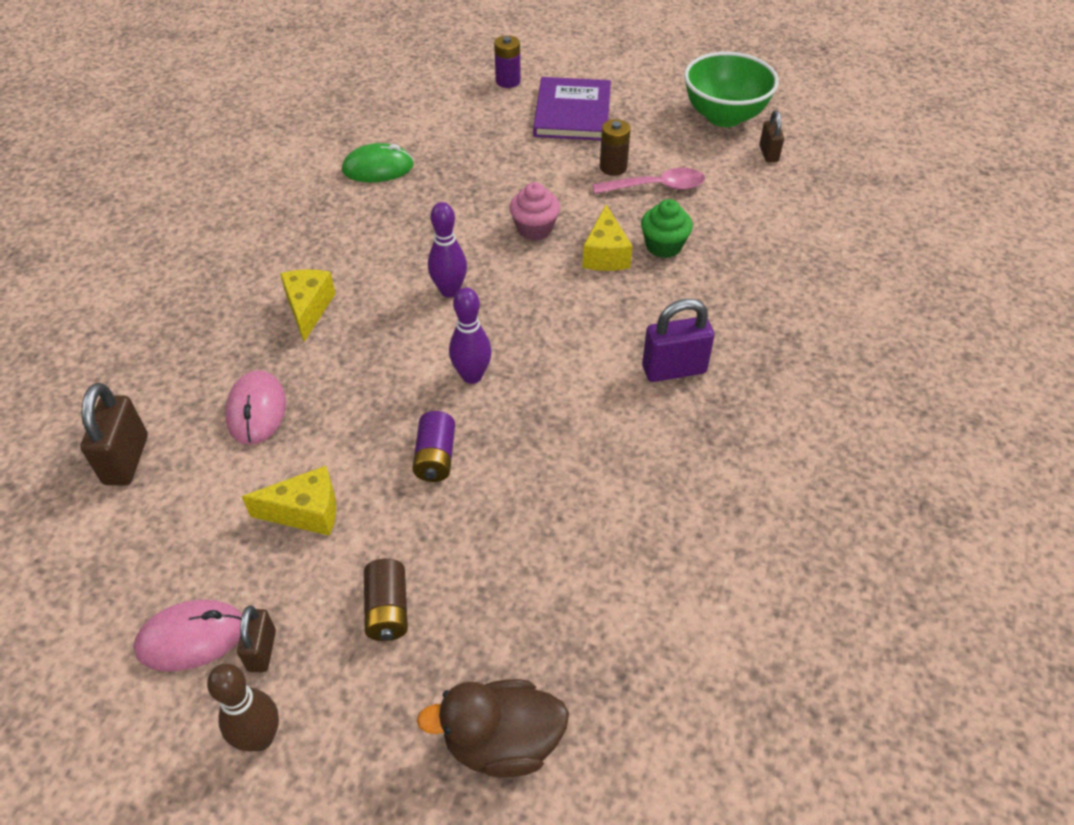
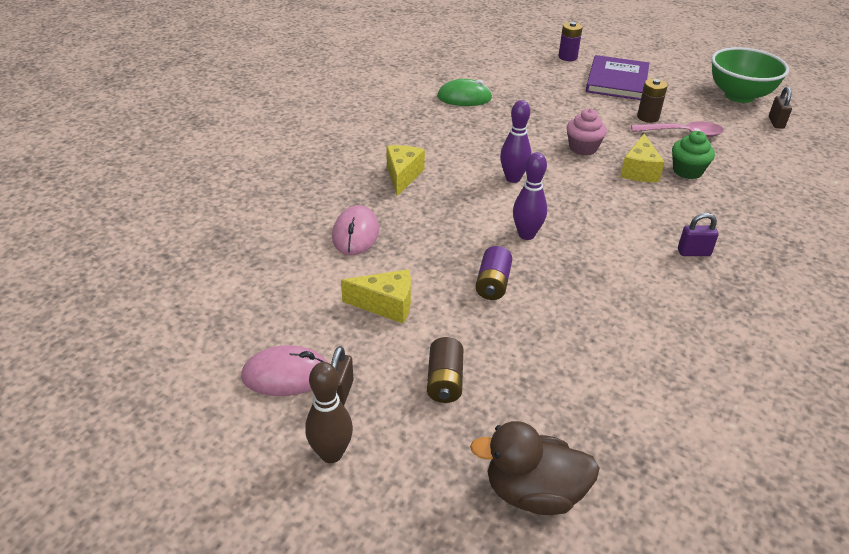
camera: 10 degrees right, 10 degrees down
brown padlock [80,383,148,485] -> none
purple padlock [642,299,714,382] -> purple padlock [678,213,719,256], size x0.62

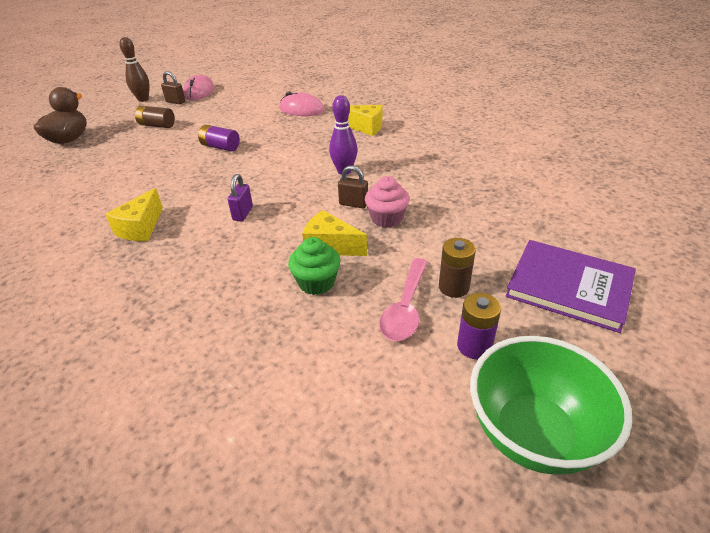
camera: 105 degrees right, 0 degrees up
yellow cheese [341,269,411,323] -> yellow cheese moved to [105,188,163,241]
green mouse [437,79,492,106] -> none
purple bowling pin [513,152,547,240] -> none
purple battery [559,22,583,61] -> purple battery moved to [457,293,501,359]
purple padlock [678,213,719,256] -> purple padlock moved to [228,174,253,221]
brown padlock [769,87,792,129] -> brown padlock moved to [338,165,368,208]

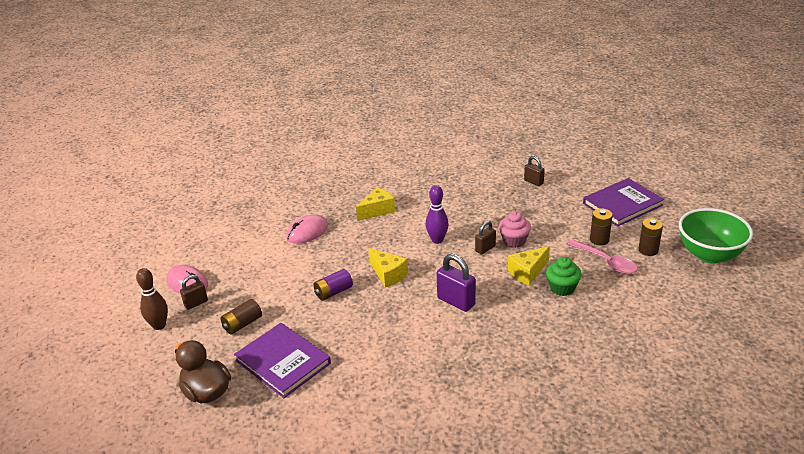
camera: 60 degrees left, 5 degrees down
yellow cheese [105,188,163,241] -> yellow cheese moved to [368,248,408,288]
purple padlock [228,174,253,221] -> purple padlock [437,254,476,312], size x1.62
purple battery [457,293,501,359] -> brown battery [638,218,663,256]
none -> purple book [234,323,331,398]
none -> brown padlock [524,156,545,186]

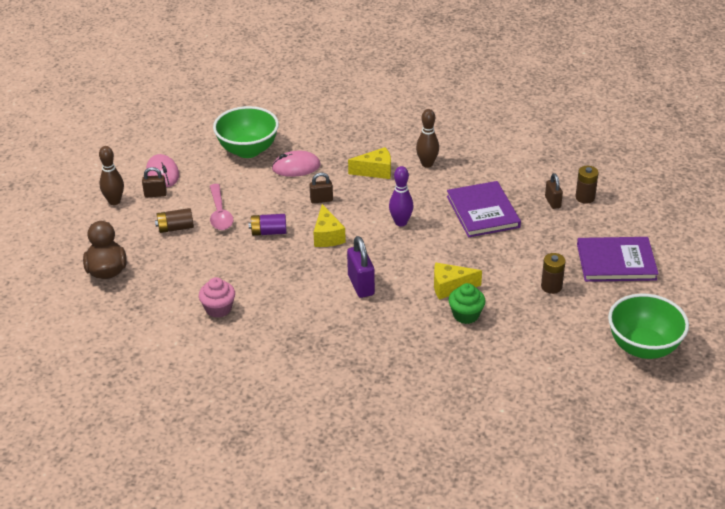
camera: 30 degrees right, 5 degrees up
purple book [234,323,331,398] -> purple book moved to [447,181,521,237]
brown padlock [475,221,496,255] -> brown padlock moved to [309,173,333,204]
pink cupcake [499,211,531,248] -> pink cupcake moved to [199,277,235,318]
pink spoon [567,239,638,274] -> pink spoon moved to [210,184,233,230]
brown battery [638,218,663,256] -> brown battery moved to [575,166,599,204]
none -> green bowl [213,106,279,158]
none -> brown bowling pin [416,109,439,168]

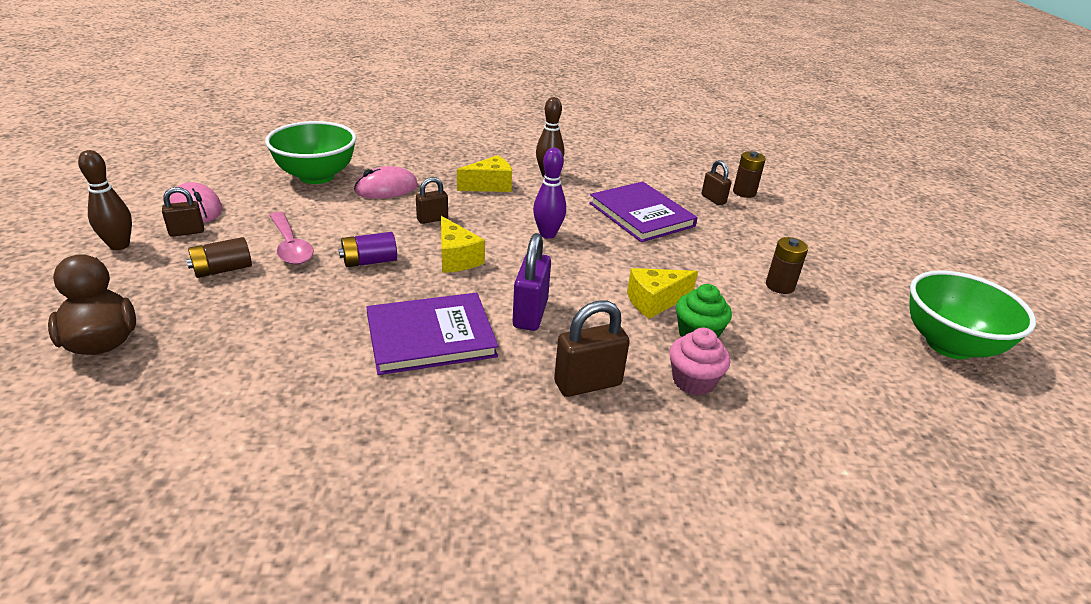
camera: 20 degrees left, 5 degrees down
pink cupcake [199,277,235,318] -> pink cupcake moved to [669,328,730,395]
purple padlock [347,236,375,298] -> purple padlock turned 45 degrees clockwise [512,233,551,331]
purple book [577,237,659,282] -> purple book moved to [367,293,498,375]
none -> brown padlock [554,301,630,397]

